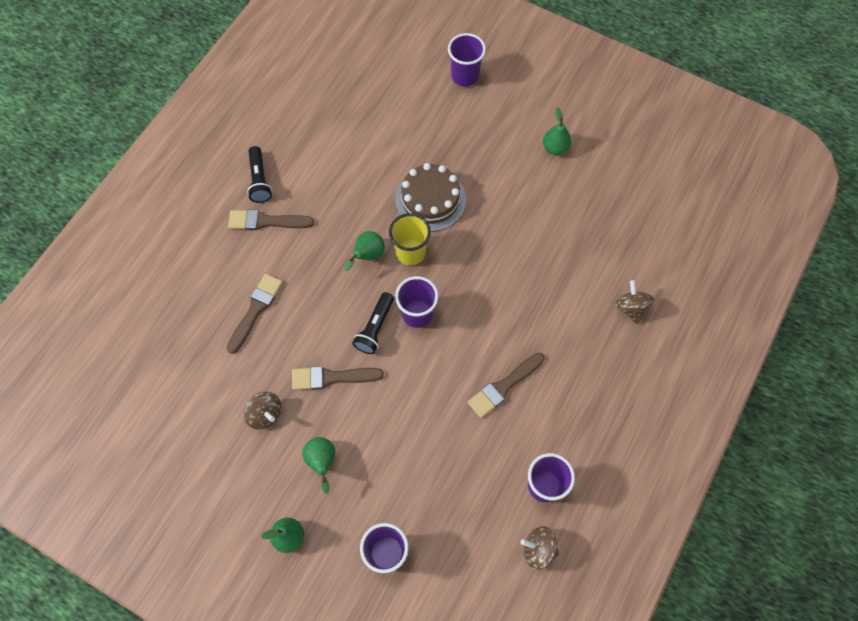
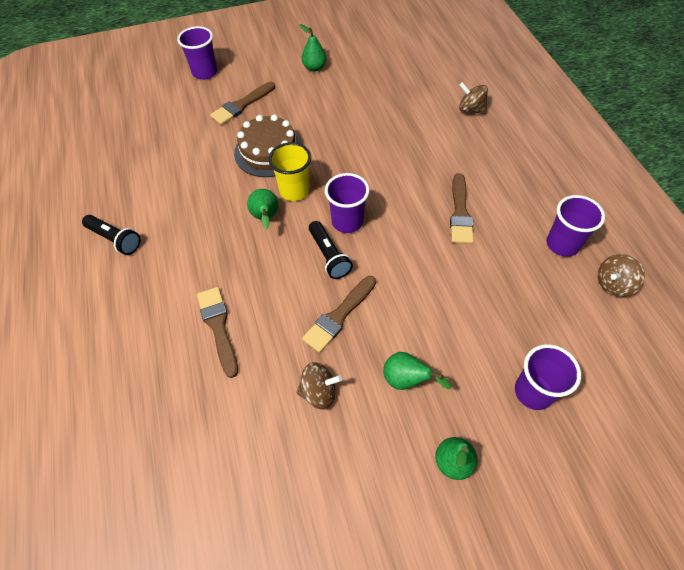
camera: 45 degrees left, 10 degrees down
brown brush [228,209,314,230] -> brown brush moved to [210,82,275,125]

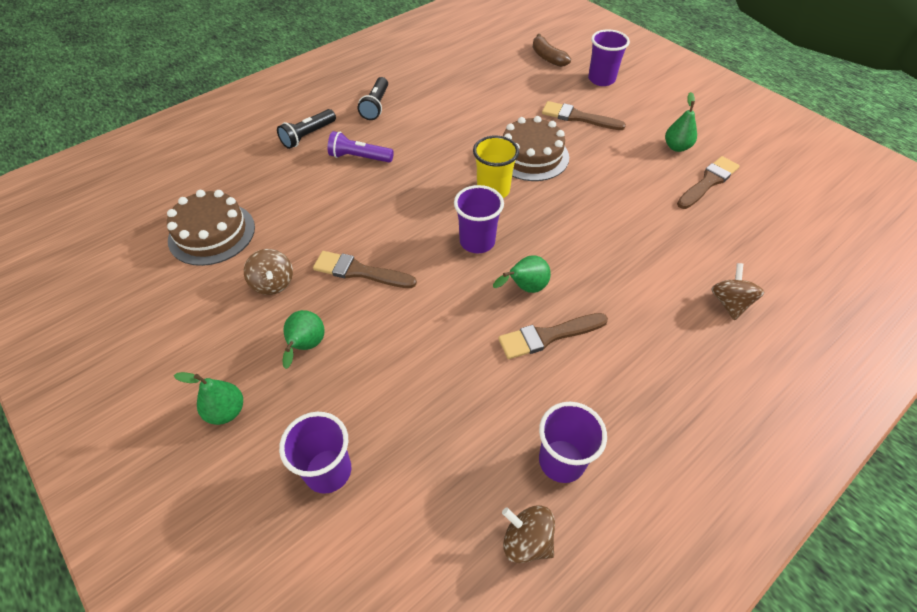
camera: 65 degrees right, 5 degrees down
brown brush [197,287,238,378] -> brown brush moved to [677,156,740,209]
green pear [247,189,278,229] -> green pear moved to [493,256,551,293]
black flashlight [309,221,353,279] -> black flashlight moved to [277,109,336,149]
none -> brown cake [167,190,255,266]
none -> purple flashlight [328,131,394,163]
none -> brown banana [533,34,571,67]

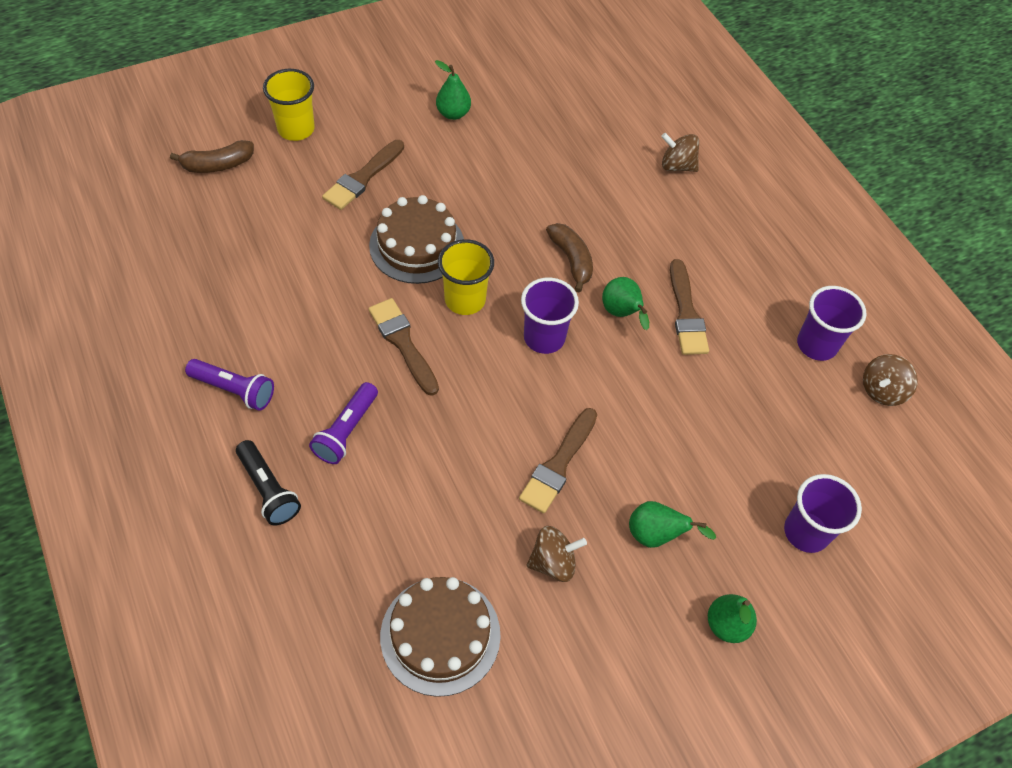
camera: 80 degrees left, 5 degrees up
black flashlight [358,77,388,120] -> purple flashlight [185,359,274,411]
purple cup [588,29,630,86] -> yellow cup [263,69,315,141]
brown brush [677,156,740,209] -> brown brush moved to [368,298,439,396]
none -> brown banana [546,223,593,293]

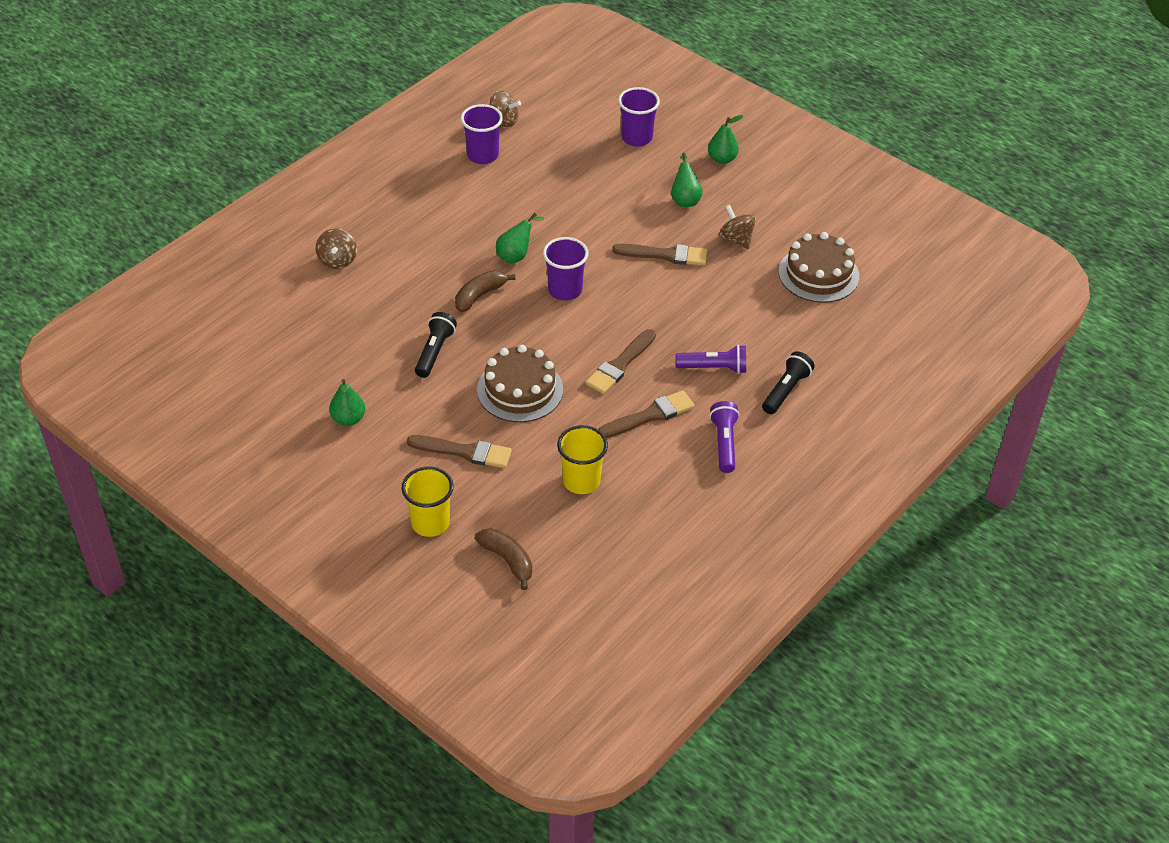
camera: 110 degrees left, 10 degrees down
yellow cup [438,239,494,315] -> yellow cup moved to [557,425,608,494]
brown brush [670,259,709,355] -> brown brush moved to [599,390,695,438]
none -> black flashlight [415,312,457,378]

